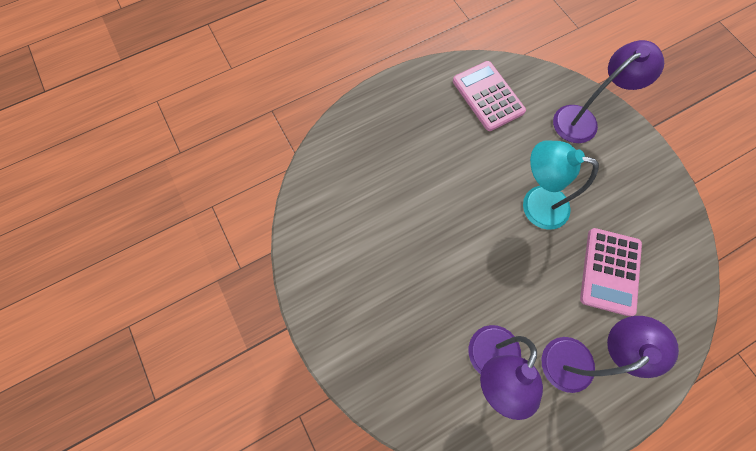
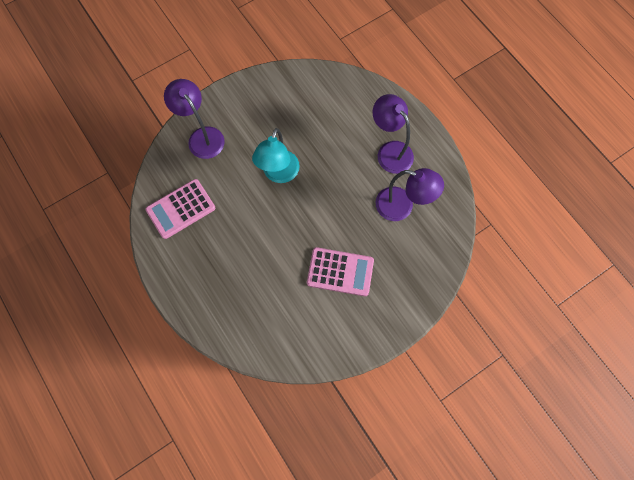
camera: 95 degrees left, 0 degrees up
pink calculator [580,228,642,316] -> pink calculator moved to [307,247,374,296]

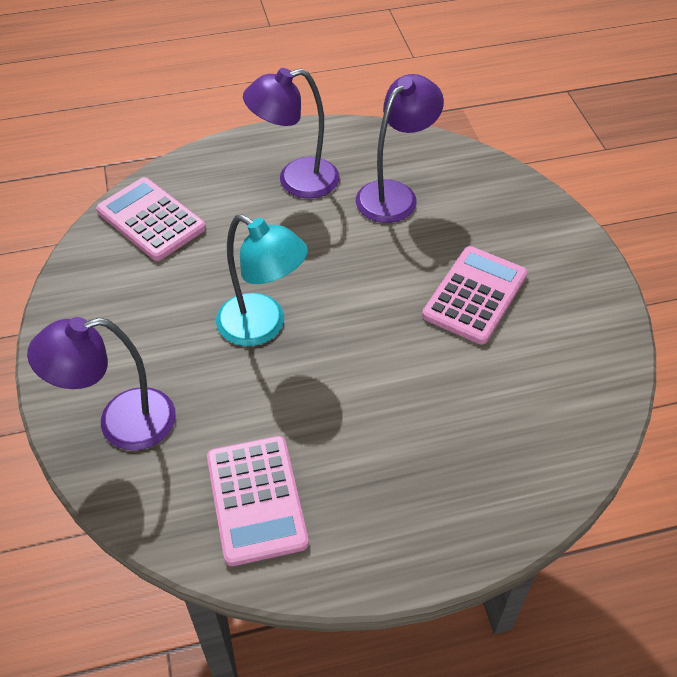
camera: 70 degrees left, 20 degrees down
none -> pink calculator [96,177,206,261]

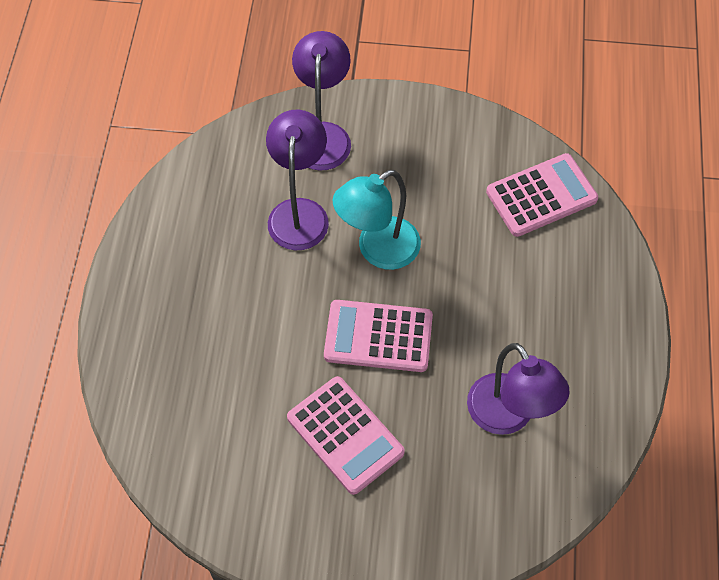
camera: 110 degrees right, 10 degrees up
pink calculator [207,436,309,566] -> pink calculator moved to [324,300,433,372]
purple lamp [243,68,340,199] -> purple lamp moved to [266,109,329,251]

